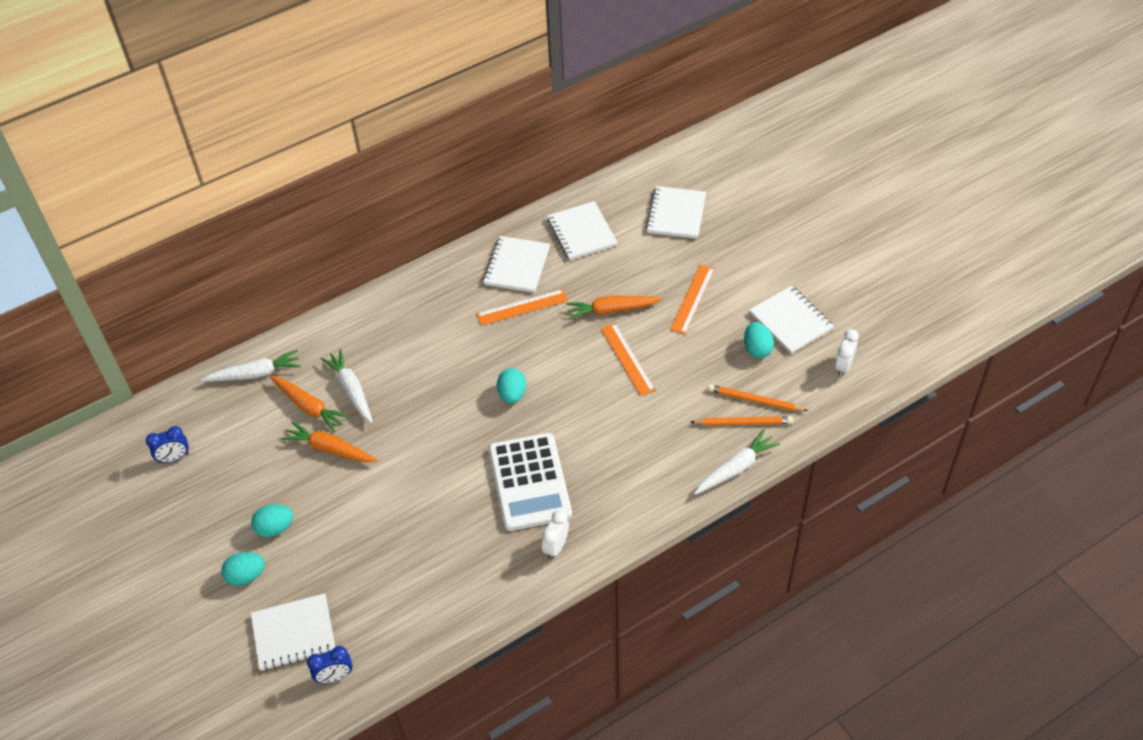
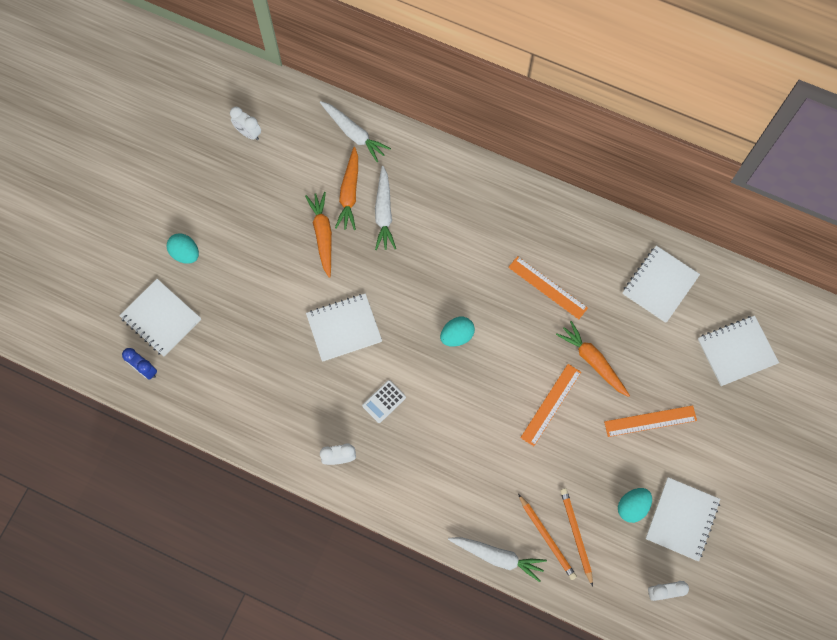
camera: 55 degrees right, 20 degrees up
blue clock [146,426,189,463] -> white clock [230,107,261,140]
turquoise egg [251,504,293,537] -> none
white carrot [321,349,373,423] -> white carrot turned 150 degrees clockwise [375,166,396,250]
white notebook [483,236,550,293] -> white notebook moved to [306,293,382,362]
white calculator [489,433,572,531] -> white calculator [362,380,406,423], size x0.42

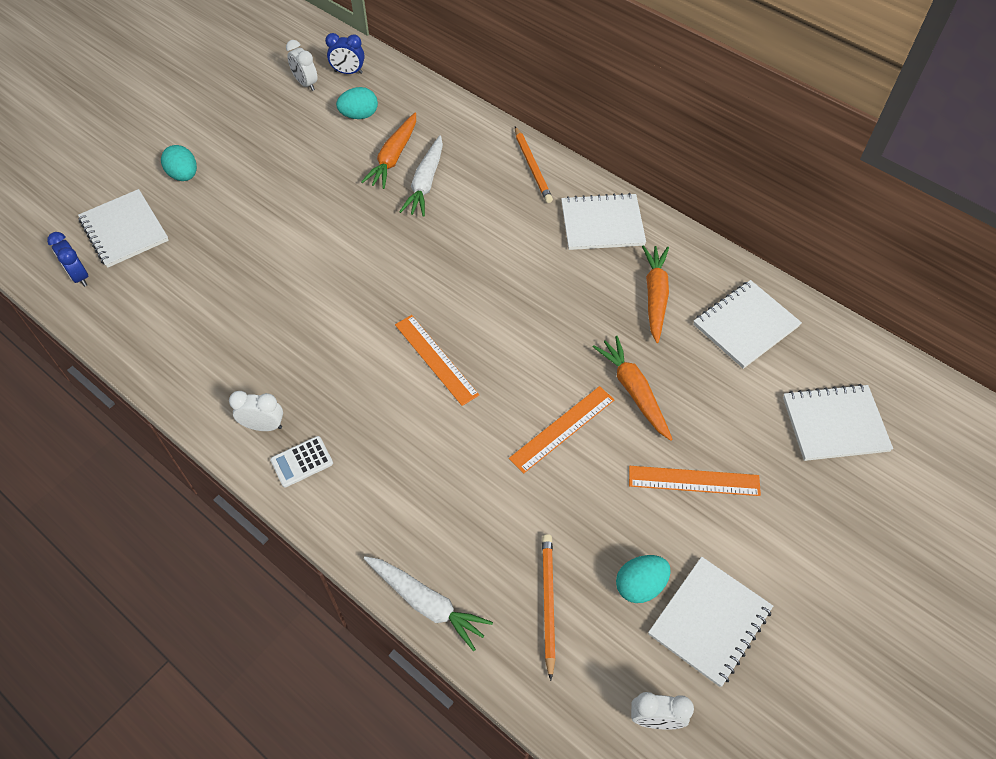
camera: 15 degrees right, 15 degrees down
orange carrot [305,192,332,278] -> orange carrot moved to [642,245,669,343]
white notebook [306,293,382,362] -> white notebook moved to [561,193,646,250]
white carrot [320,101,391,162] -> none
white calculator [362,380,406,423] -> white calculator moved to [270,436,333,488]
turquoise egg [440,317,475,347] -> turquoise egg moved to [336,87,378,119]
orange ruler [508,256,588,319] -> orange ruler moved to [395,315,479,406]
orange pencil [518,494,577,580] -> orange pencil moved to [515,127,553,203]
none -> blue clock [325,33,365,74]

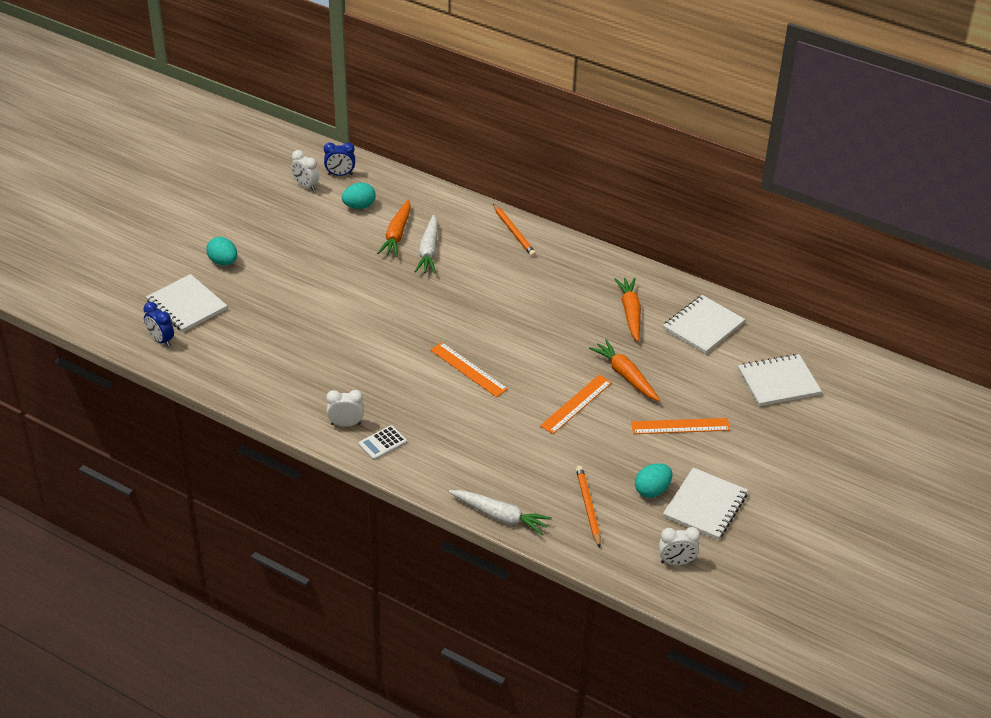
camera: 10 degrees left, 15 degrees down
white notebook [561,193,646,250] -> none

